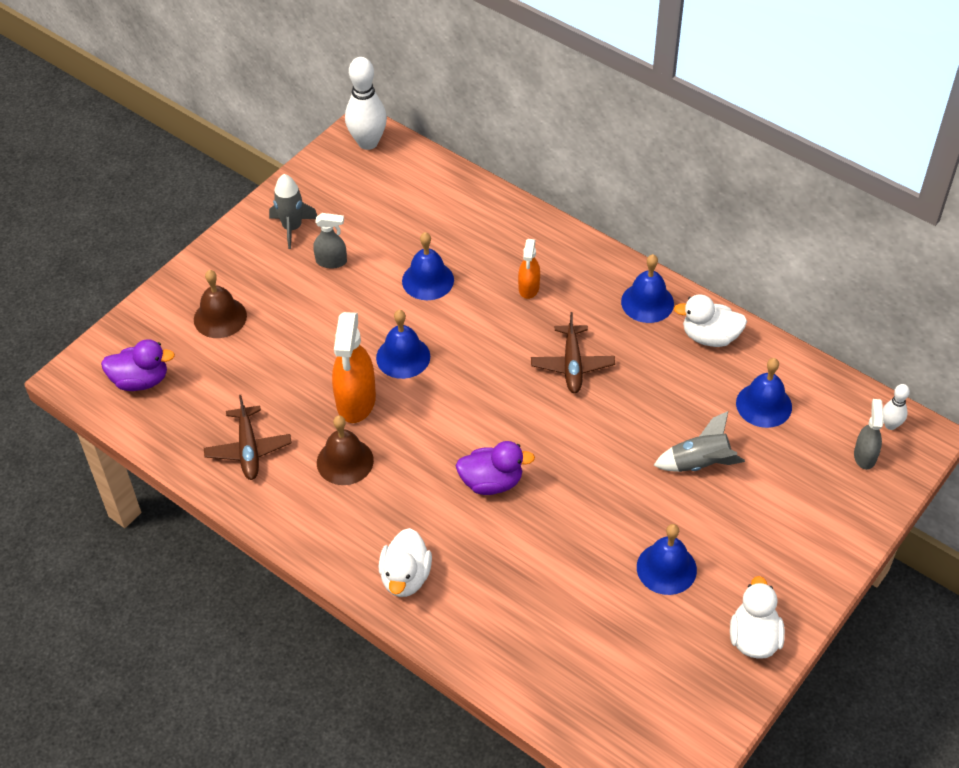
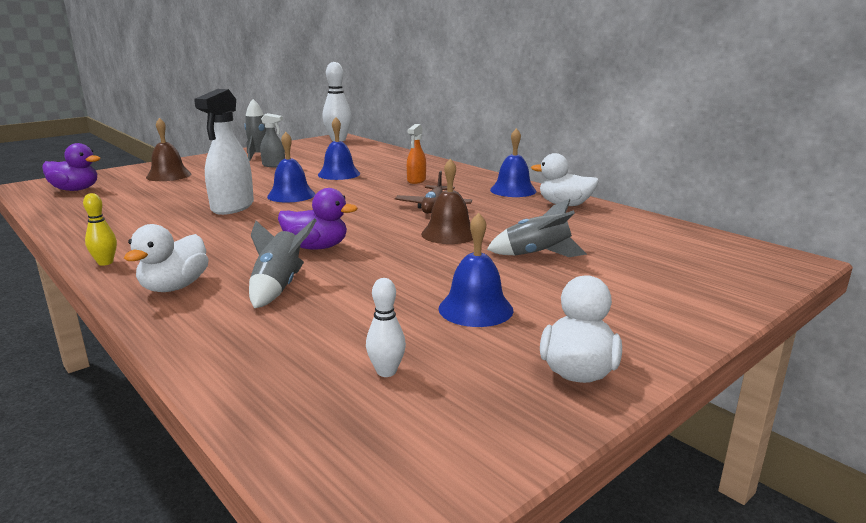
camera: 10 degrees right, 30 degrees down
brown plane [204,395,292,480] -> none
brown bell [317,415,374,485] -> brown bell moved to [421,159,473,244]
orange spray bottle [332,312,376,423] -> white spray bottle [194,89,254,215]
blue bell [736,358,792,428] -> none
grey spray bottle [854,399,884,470] -> none
white bowling pin [883,384,910,430] -> white bowling pin moved to [366,278,406,377]
none -> yellow bowling pin [83,193,117,266]
none -> grey rocket [249,218,317,308]

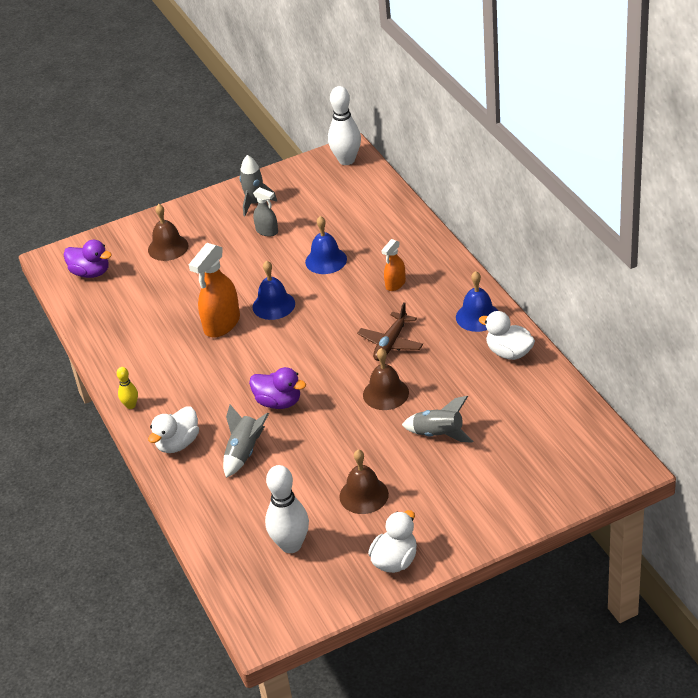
camera: 20 degrees right, 20 degrees up
white spray bottle [194,89,254,215] -> orange spray bottle [189,243,240,338]
white bowling pin [366,278,406,377] -> white bowling pin [265,465,309,553], size x1.96
blue bell [438,213,514,327] -> brown bell [339,450,389,514]

